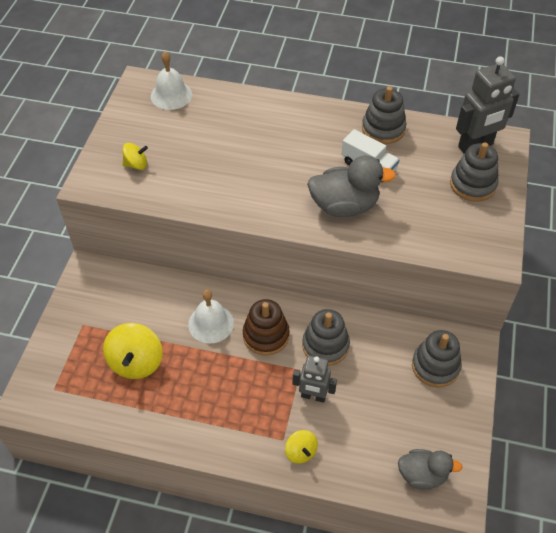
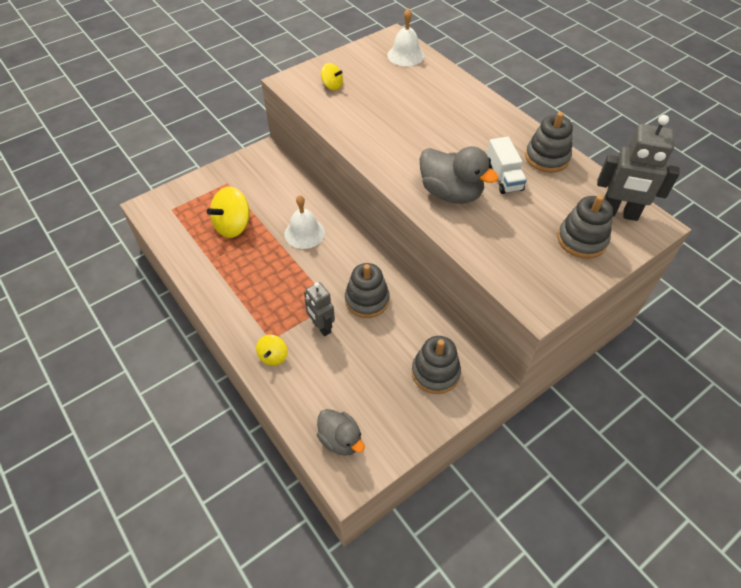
camera: 40 degrees right, 0 degrees up
brown stacking toy [243,299,290,356] -> none

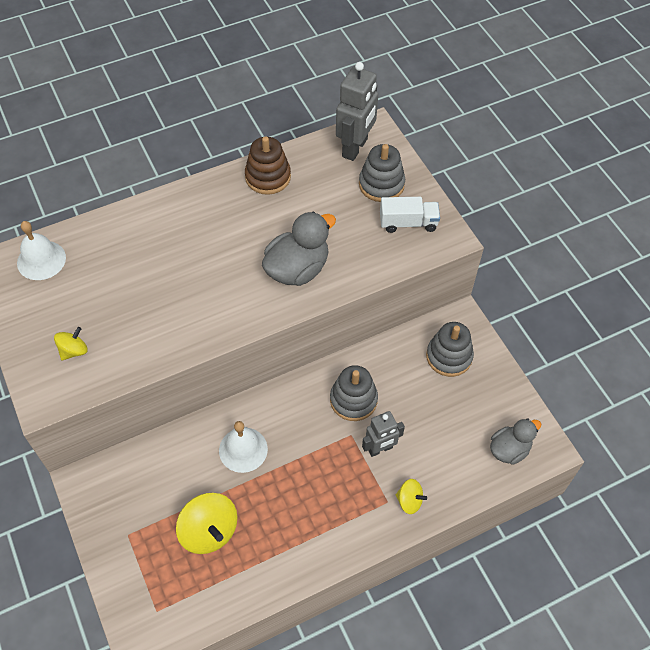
camera: 80 degrees left, 5 degrees up
white truck [487,137,527,194] -> white truck moved to [380,197,440,233]
grey stacking toy [525,112,573,173] -> brown stacking toy [245,136,291,195]

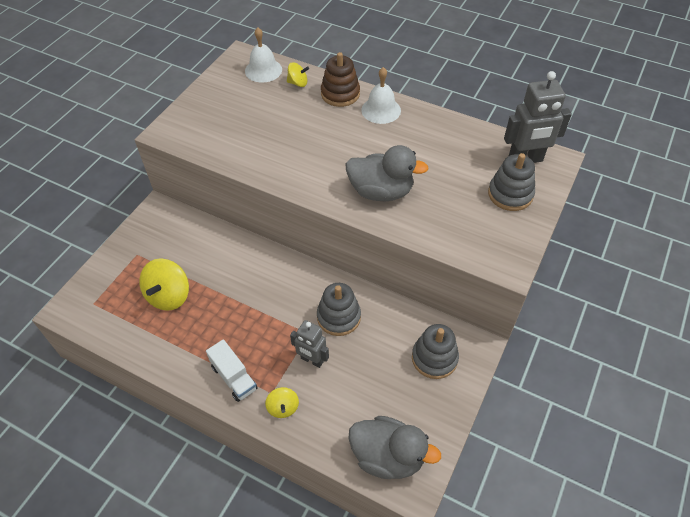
camera: 55 degrees right, 5 degrees down
yellow spinning top [54,327,88,360] -> yellow spinning top moved to [287,62,309,87]
white bell [219,421,268,473] -> white bell moved to [361,67,401,124]
brown stacking toy [245,136,291,195] -> brown stacking toy moved to [321,52,360,107]
white truck [380,197,440,233] -> white truck moved to [206,339,258,402]
grey duck [490,418,542,465] -> grey duck [348,416,441,479], size x1.53

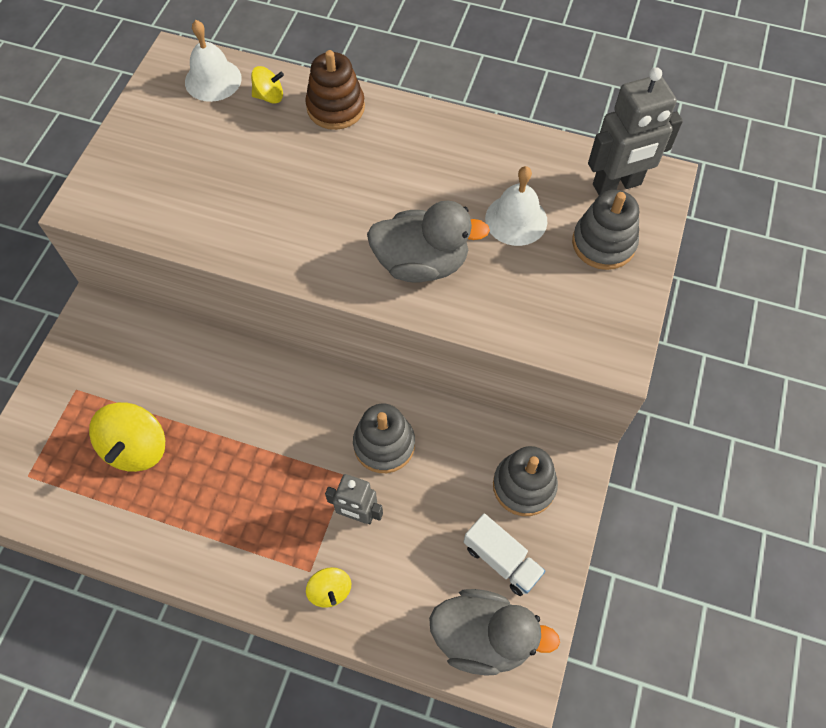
camera: 10 degrees left, 10 degrees up
white truck [206,339,258,402] -> white truck moved to [464,514,546,596]
white bell [361,67,401,124] -> white bell moved to [485,166,547,246]

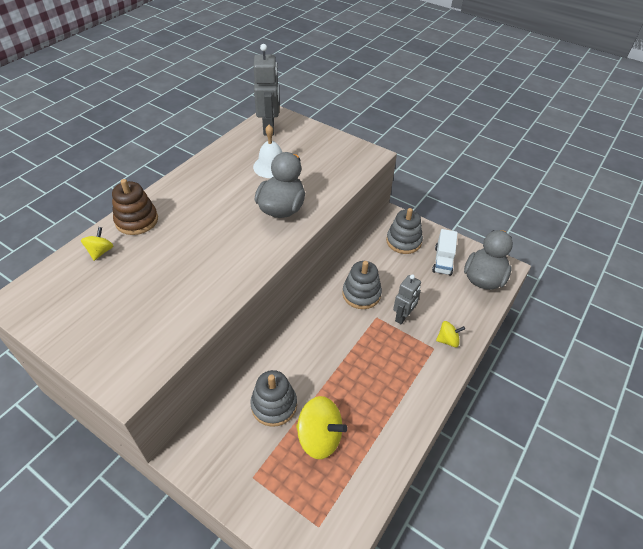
camera: 75 degrees left, 15 degrees down
white bell [185,20,242,102] -> none
white truck [464,514,546,596] -> white truck turned 135 degrees clockwise [432,229,458,276]
grey stacking toy [572,190,639,270] -> grey stacking toy moved to [250,370,297,427]

